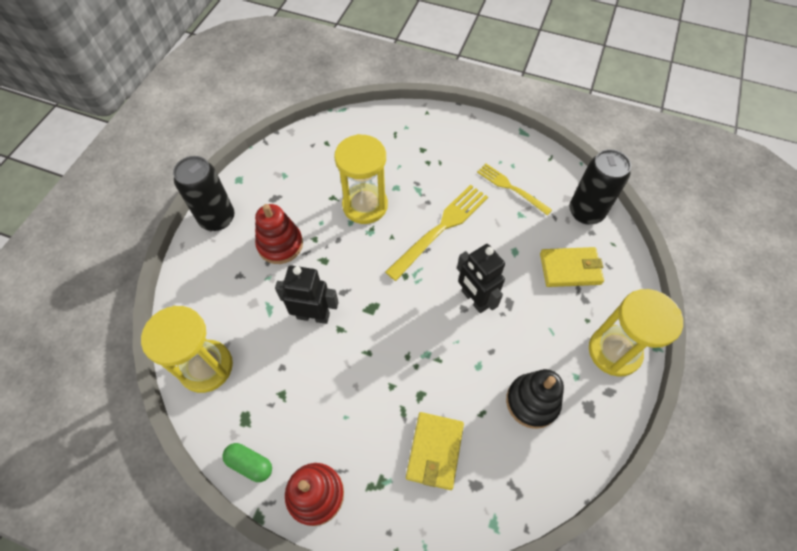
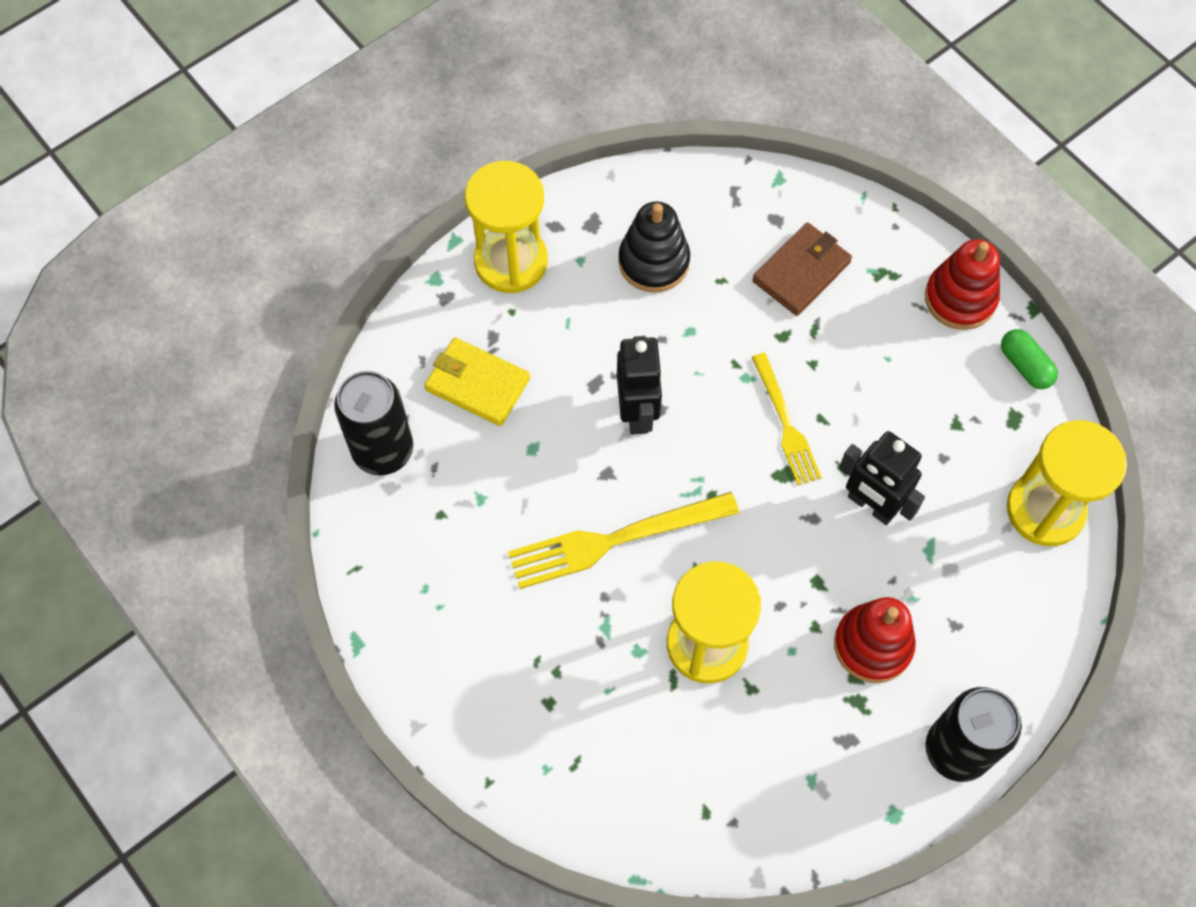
camera: 150 degrees left, 5 degrees up
yellow wallet [406,412,464,490] -> brown wallet [752,222,852,316]
yellow fork [477,164,552,216] -> yellow fork moved to [752,353,822,485]

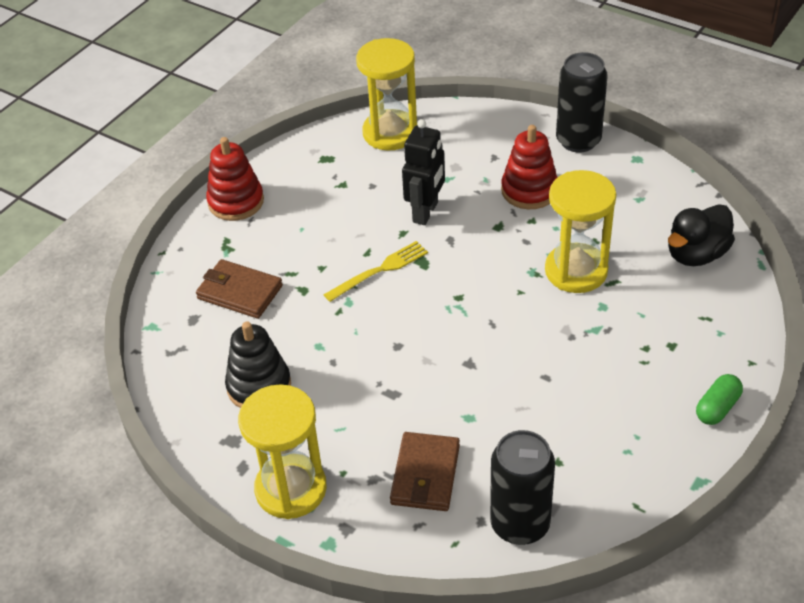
camera: 105 degrees left, 20 degrees down
yellow wallet [424,337,530,426] -> brown wallet [390,432,460,511]
yellow fork [508,492,739,589] -> none
black robot [617,336,663,435] -> none
green capsule [1001,329,1058,389] -> green capsule moved to [696,374,743,425]
none -> black duck [668,204,735,266]

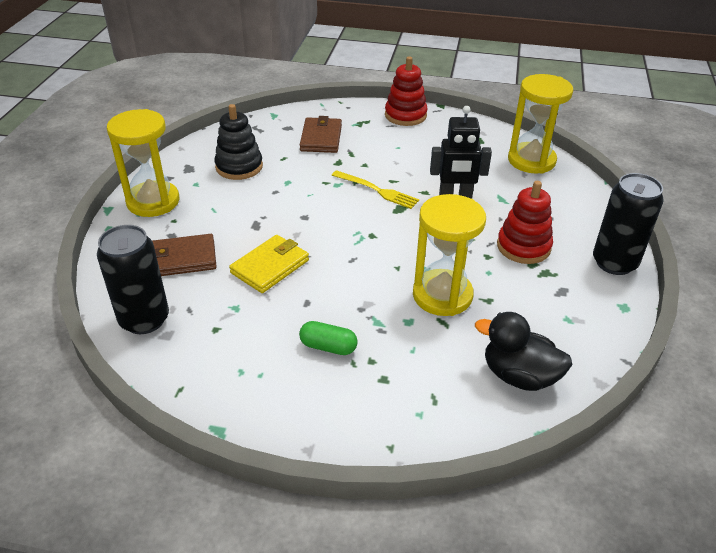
camera: 65 degrees right, 5 degrees down
green capsule [696,374,743,425] -> green capsule moved to [299,321,358,355]
none -> yellow wallet [229,235,309,293]

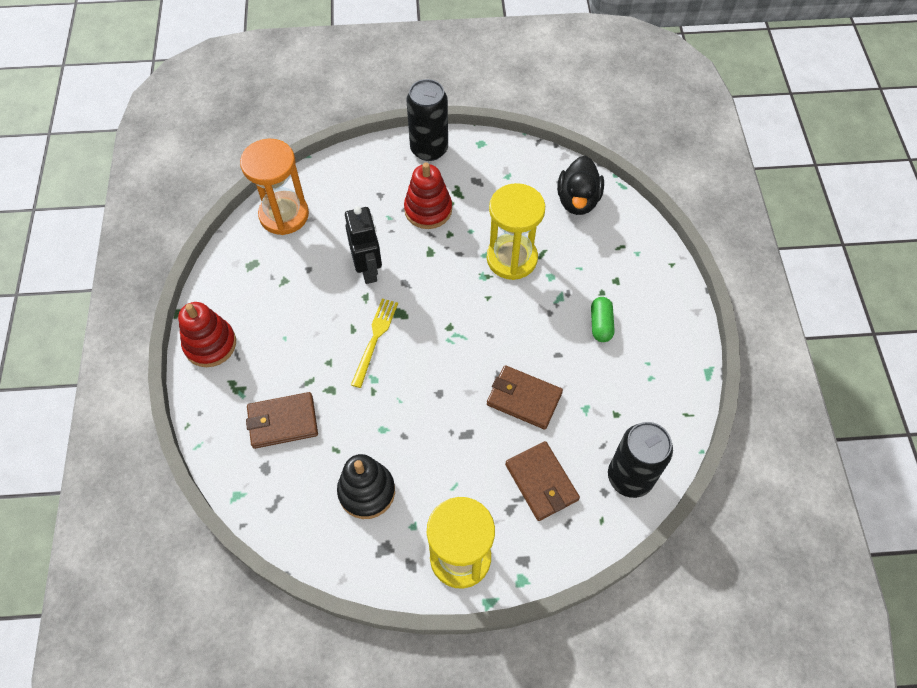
camera: 105 degrees left, 20 degrees up
yellow wallet [229,235,309,293] -> brown wallet [487,365,563,430]
yellow hourglass [508,74,573,174] -> orange hourglass [240,138,309,235]

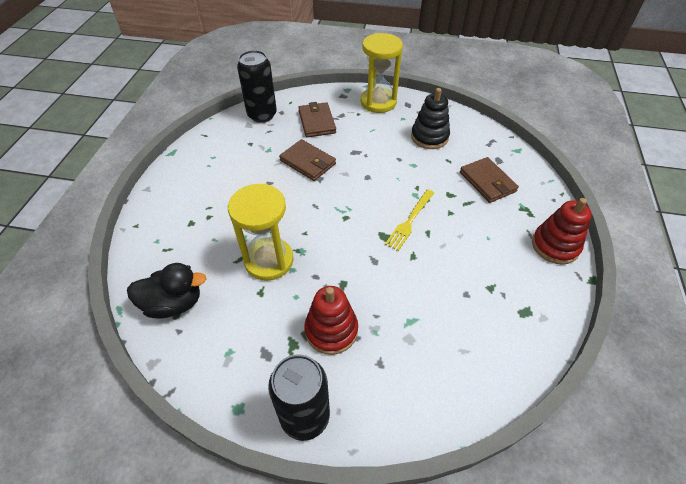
camera: 165 degrees left, 10 degrees down
orange hourglass [240,138,309,235] -> none
brown wallet [246,392,318,449] -> brown wallet turned 60 degrees clockwise [460,157,519,203]
black robot [345,206,382,284] -> none
black duck [557,156,604,215] -> black duck turned 60 degrees clockwise [127,263,207,318]
green capsule [591,297,614,342] -> none

